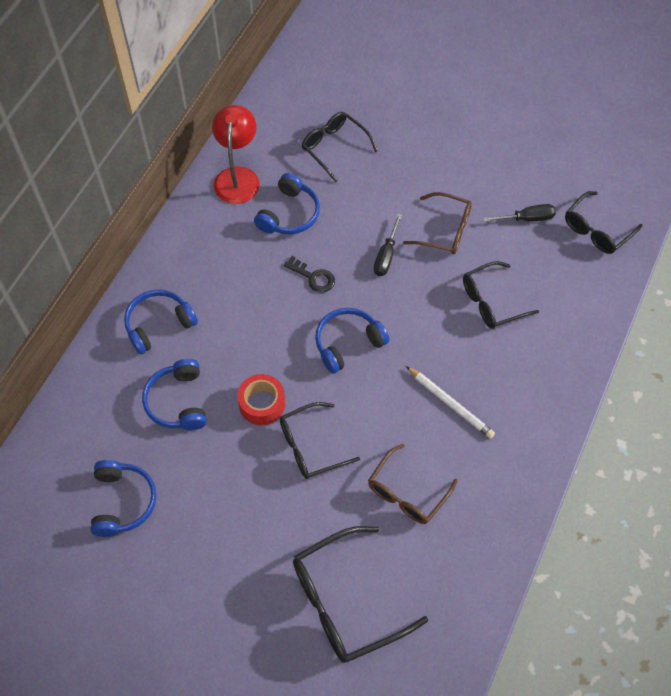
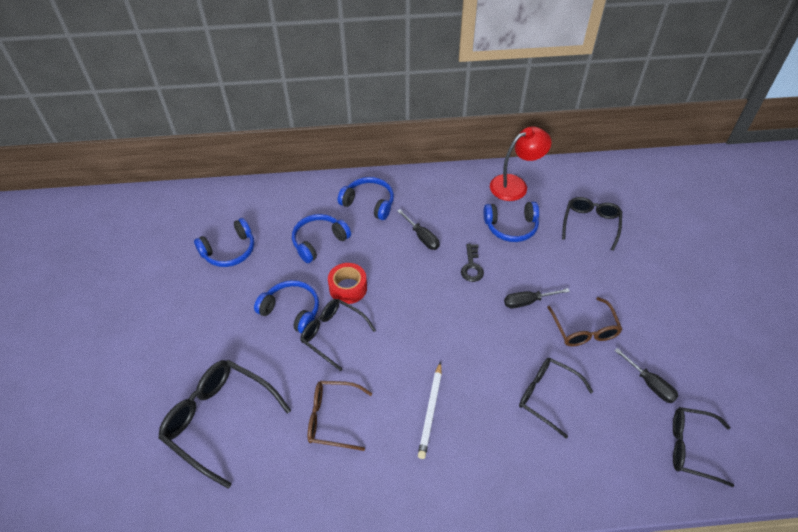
camera: 60 degrees right, 10 degrees down
blue headphones [315,308,389,373] -> blue headphones moved to [254,280,319,334]
none -> black screwdriver [397,209,440,250]

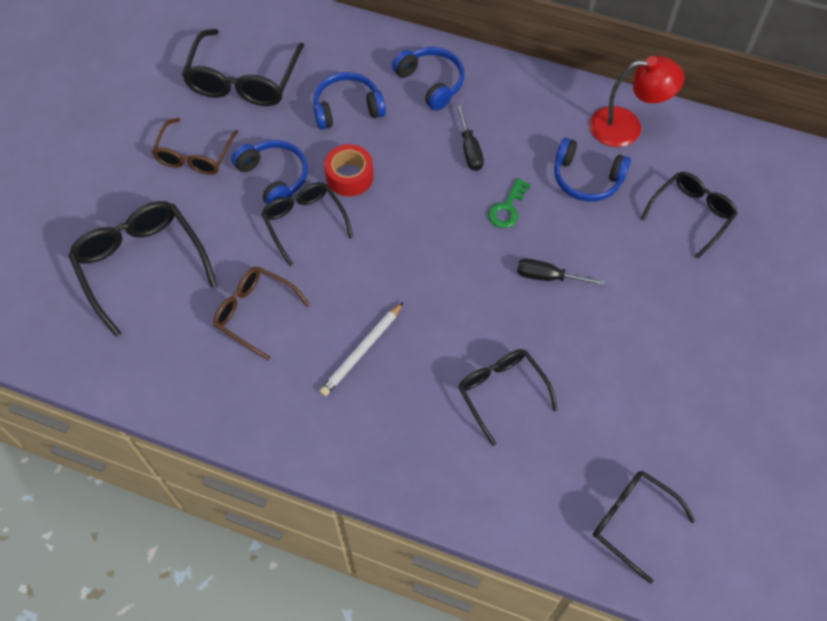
camera: 25 degrees right, 10 degrees up
blue headphones [194,218,254,267] -> black glasses [182,29,304,106]
black key [461,244,484,282] -> green key [488,178,531,228]
brown glasses [547,297,622,346] -> brown glasses moved to [152,118,238,175]
black screwdriver [615,348,679,403] -> none

